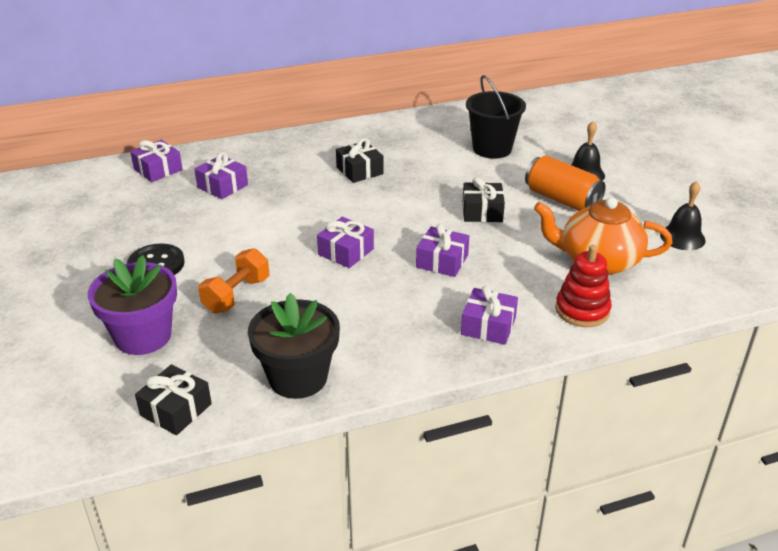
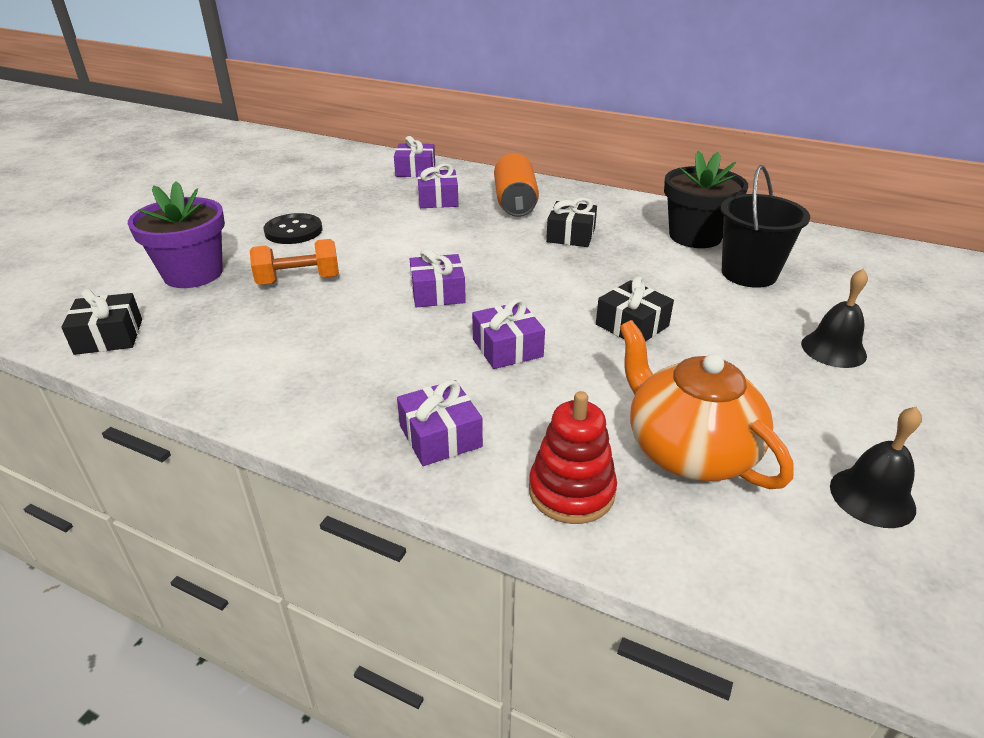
camera: 45 degrees right, 0 degrees up
black flower pot [248,293,340,399] -> black flower pot moved to [664,151,748,248]
orange can [525,156,606,211] -> orange can moved to [494,153,539,217]

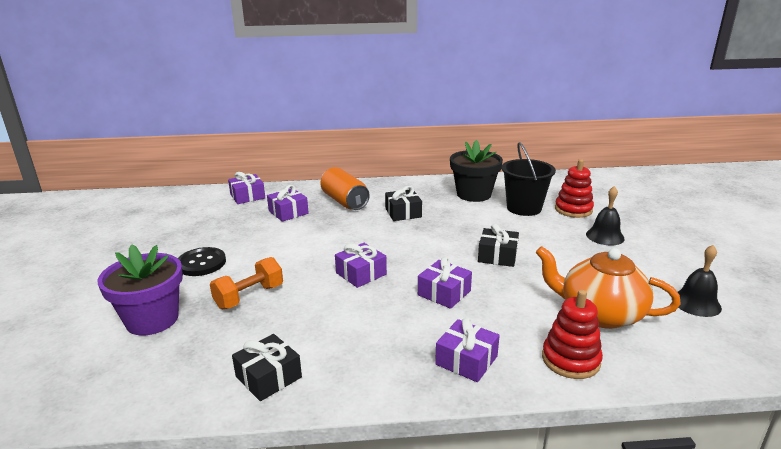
camera: 30 degrees left, 10 degrees down
black gift [61,289,142,355] -> black gift moved to [232,334,302,401]
none -> red stacking toy [555,159,594,218]

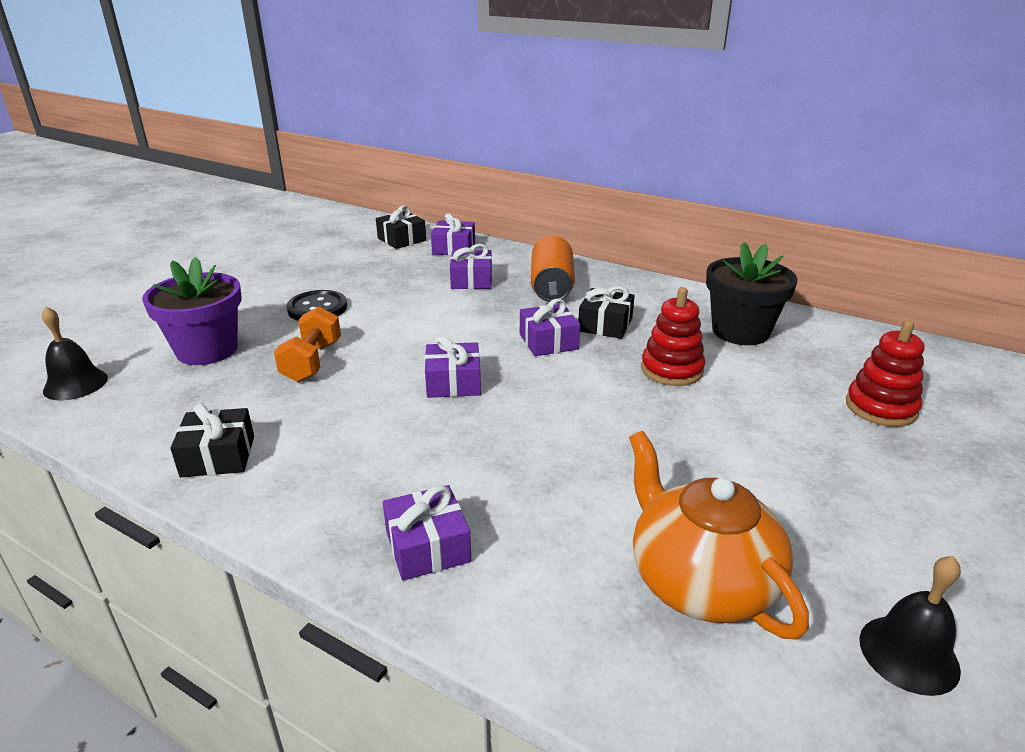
camera: 35 degrees right, 5 degrees up
orange dumbbell [210,257,283,309] -> orange dumbbell turned 75 degrees counterclockwise [274,306,341,382]
purple gift [418,257,472,309] -> purple gift moved to [520,299,580,356]
black gift [478,224,519,267] -> black gift moved to [376,205,426,249]
black bucket [502,142,556,216] -> none
red stacking toy [542,290,603,379] -> red stacking toy moved to [641,287,705,386]
black bell [586,186,625,245] -> black bell moved to [42,307,108,401]

